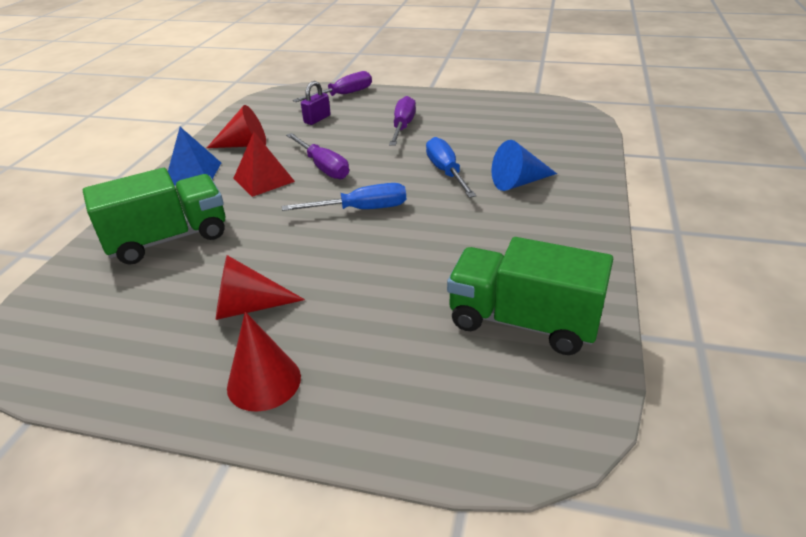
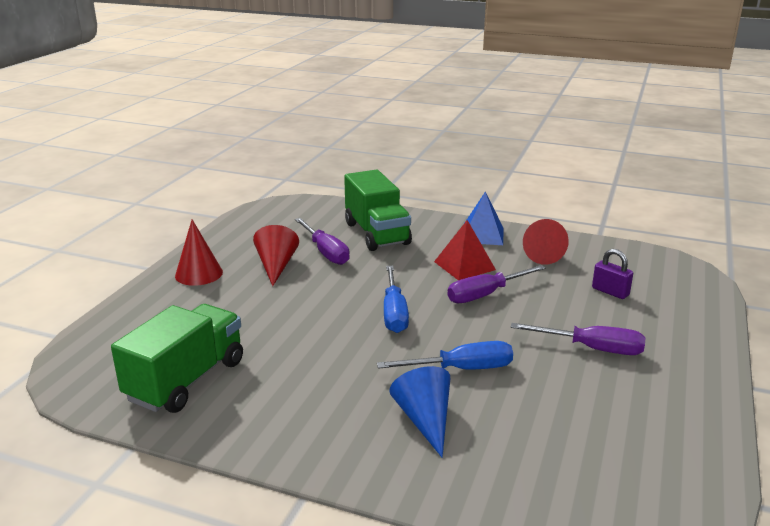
camera: 95 degrees right, 10 degrees down
purple screwdriver [293,71,372,102] -> purple screwdriver moved to [295,218,350,265]

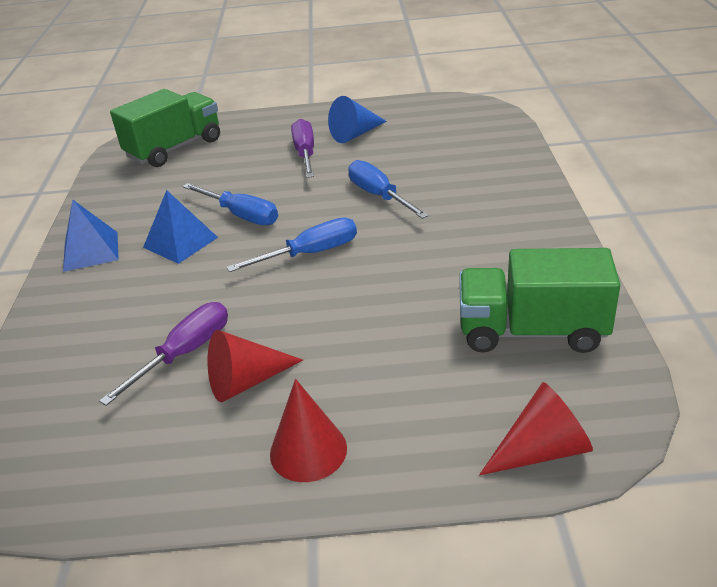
camera: 110 degrees left, 10 degrees up
green truck [344,170,412,251] -> green truck moved to [110,89,220,167]
blue cone [389,366,450,458] -> blue cone moved to [328,96,387,143]
red pyramid [434,220,496,280] -> blue pyramid [143,190,218,264]
purple screwdriver [447,265,546,303] -> blue screwdriver [182,183,278,225]
red cone [523,219,569,265] -> red cone moved to [479,382,593,475]
purple padlock [592,249,633,299] -> none

